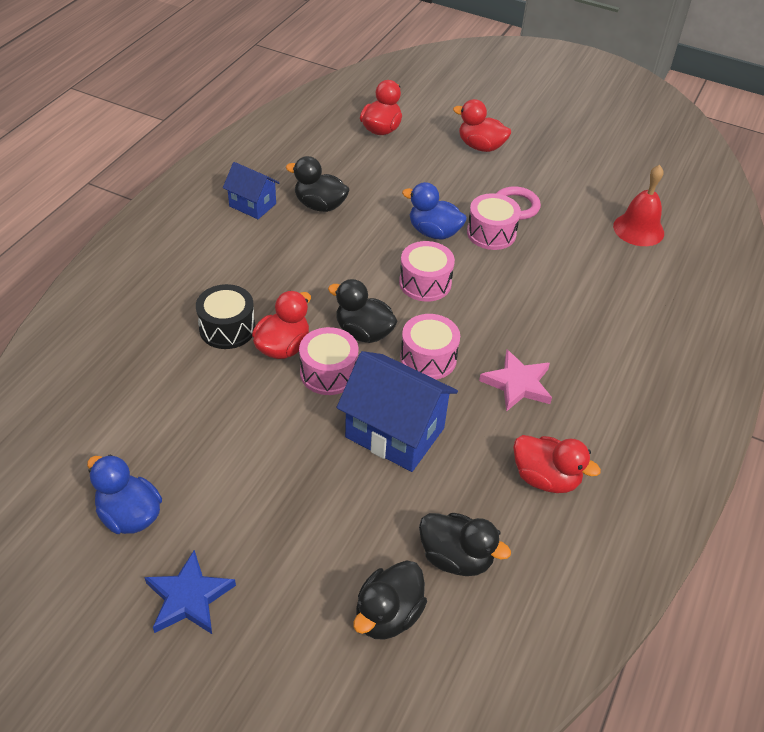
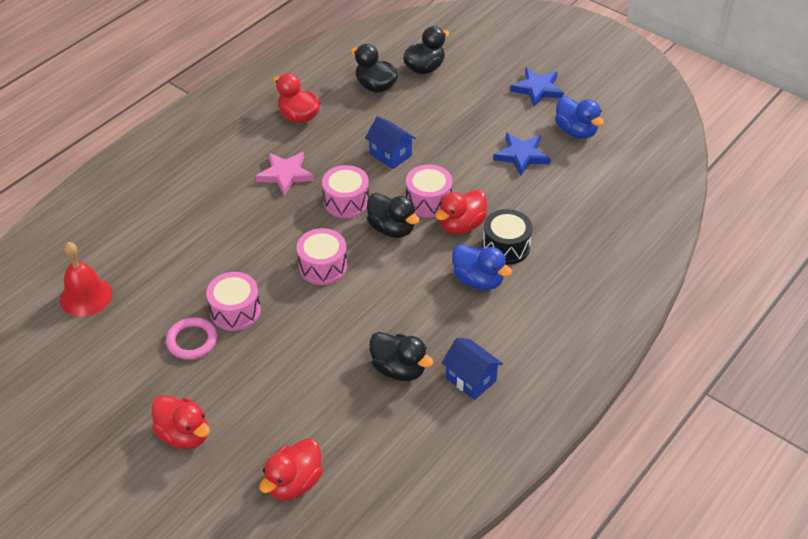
camera: 165 degrees left, 0 degrees up
blue house [337,351,458,472] -> blue house [365,116,416,169], size x0.58
blue duck [402,182,467,240] -> blue duck moved to [452,244,512,290]
none -> blue star [493,133,551,176]

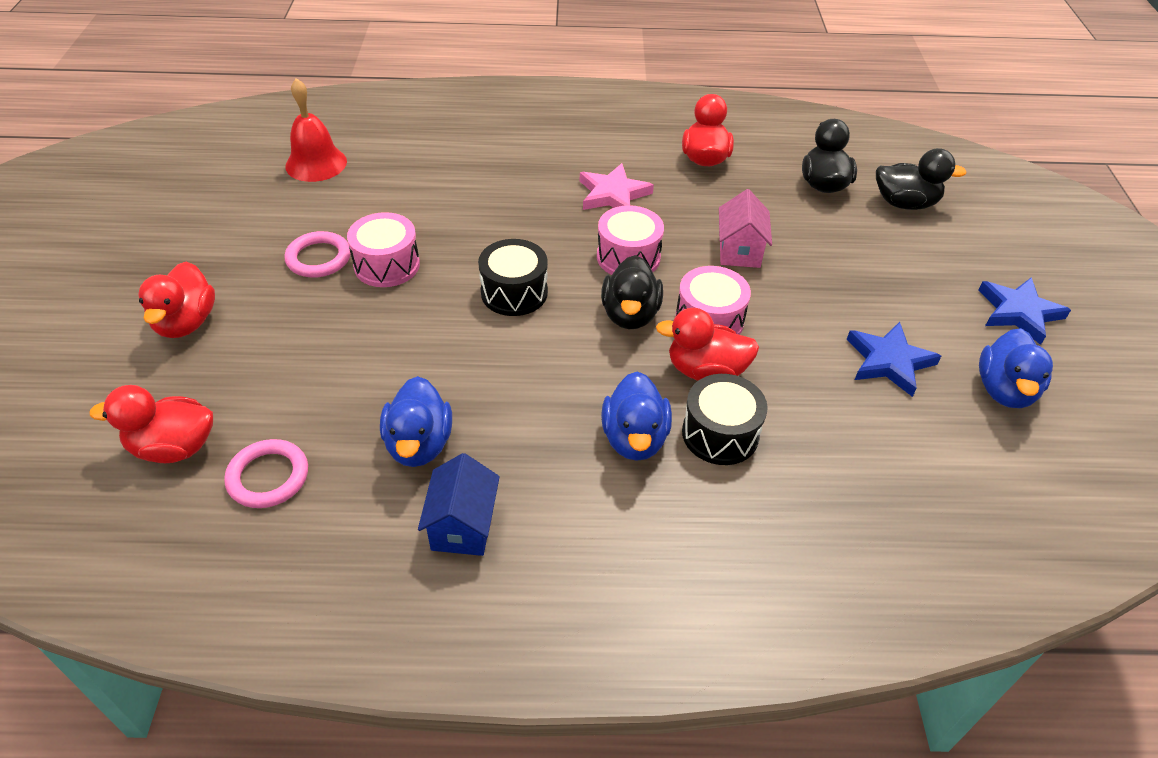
camera: 50 degrees right, 0 degrees up
pink drum [297,228,347,285] -> black drum [478,239,548,316]
blue house [365,116,416,169] -> pink house [719,189,772,268]
black duck [369,332,433,381] -> blue duck [380,376,452,467]
none -> pink ring [224,439,308,508]

